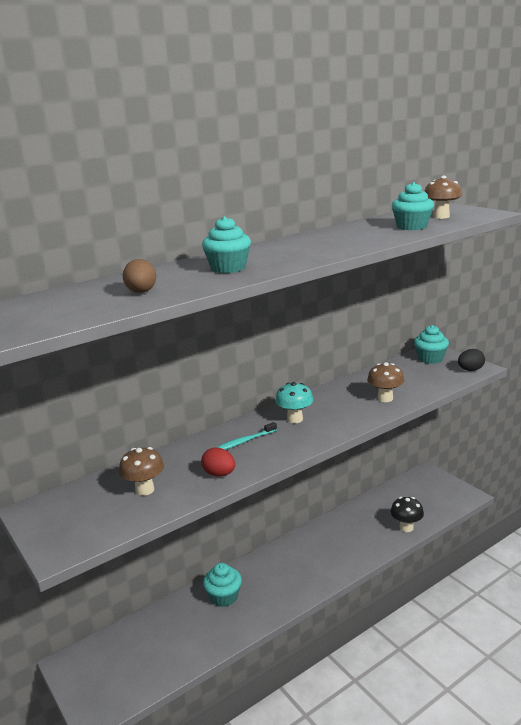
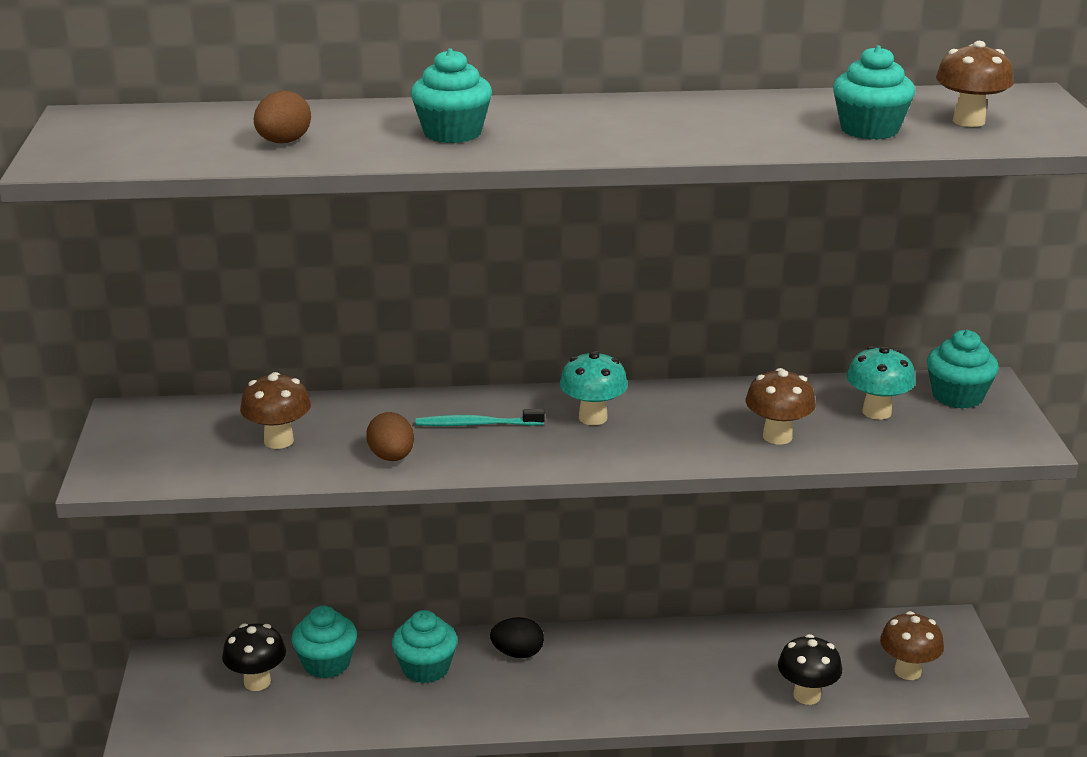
camera: 30 degrees right, 5 degrees up
red egg [201,447,235,477] -> brown egg [366,412,414,461]
black egg [458,349,485,371] -> black egg moved to [490,617,544,658]
none -> black mushroom [222,623,286,691]
none -> turquoise cupcake [291,605,357,679]
none -> turquoise mushroom [847,346,916,420]
none -> brown mushroom [880,611,944,680]

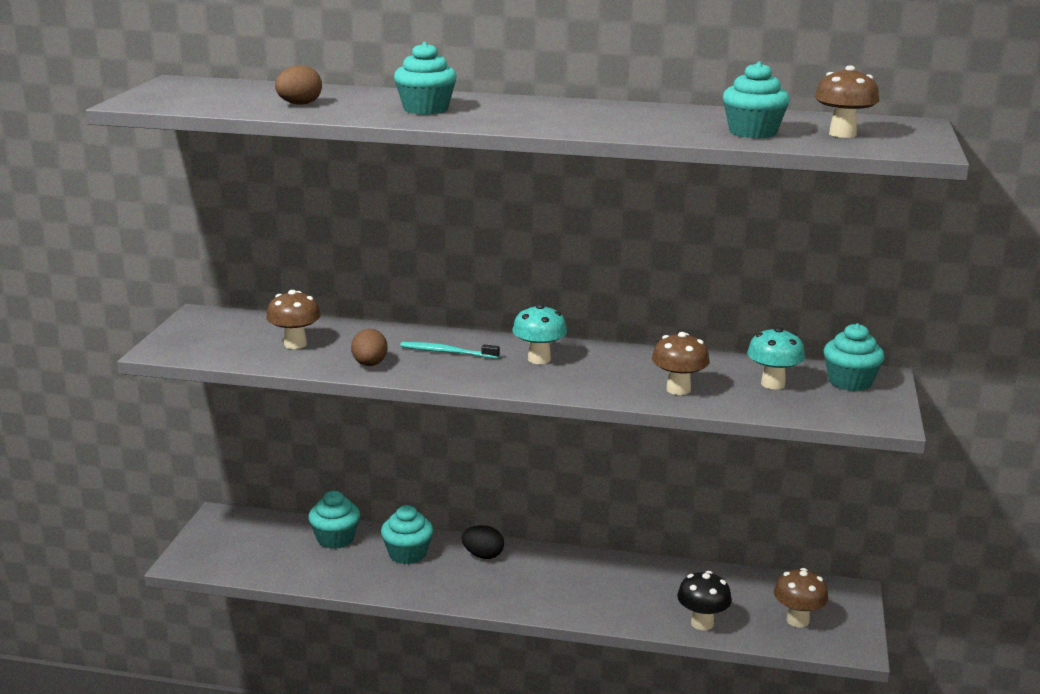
camera: 15 degrees right, 5 degrees down
black mushroom [222,623,286,691] -> none

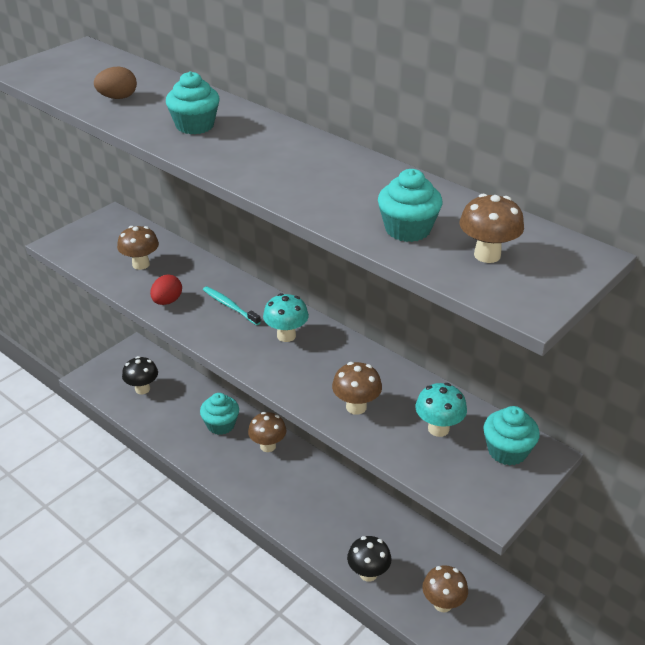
camera: 30 degrees right, 15 degrees up
turquoise cupcake [308,491,360,549] -> none
brown egg [351,329,387,366] -> red egg [150,275,182,305]
black egg [462,525,504,559] -> brown mushroom [248,412,286,452]
none -> black mushroom [122,356,158,394]

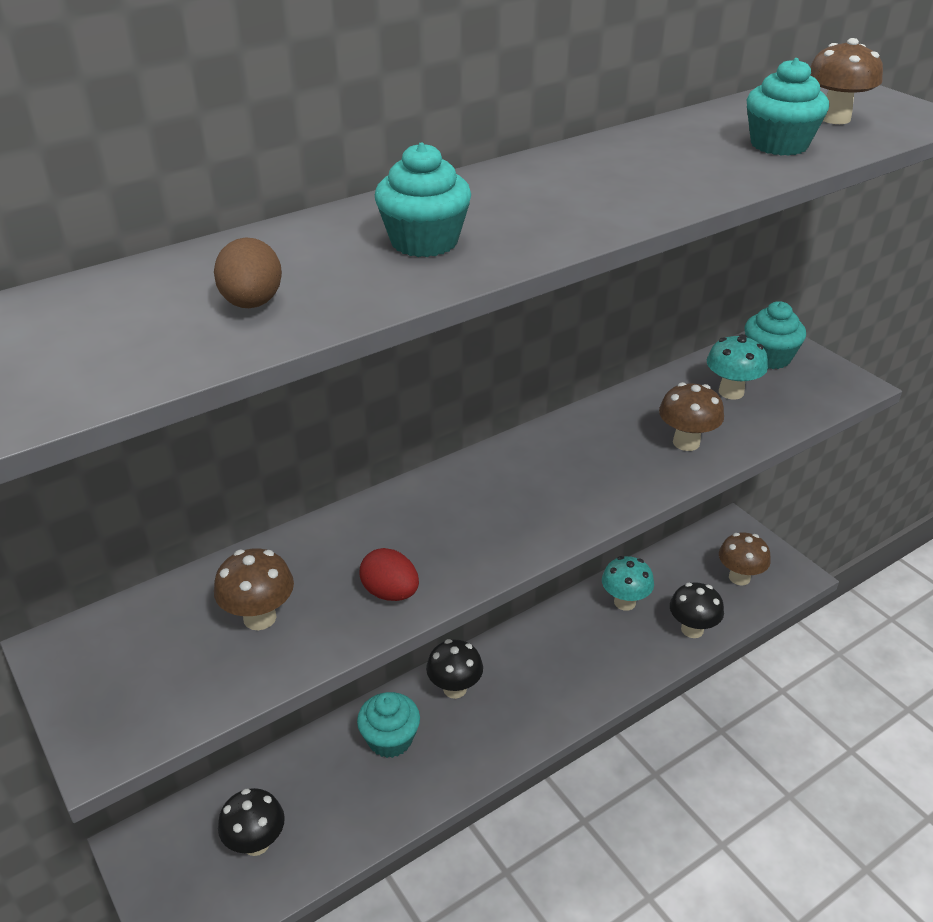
camera: 75 degrees left, 0 degrees up
turquoise toothbrush [203,286,261,325] -> none
brown mushroom [248,412,286,452] -> black mushroom [426,639,483,699]
turquoise mushroom [263,293,309,342] -> turquoise mushroom moved to [602,556,654,611]

